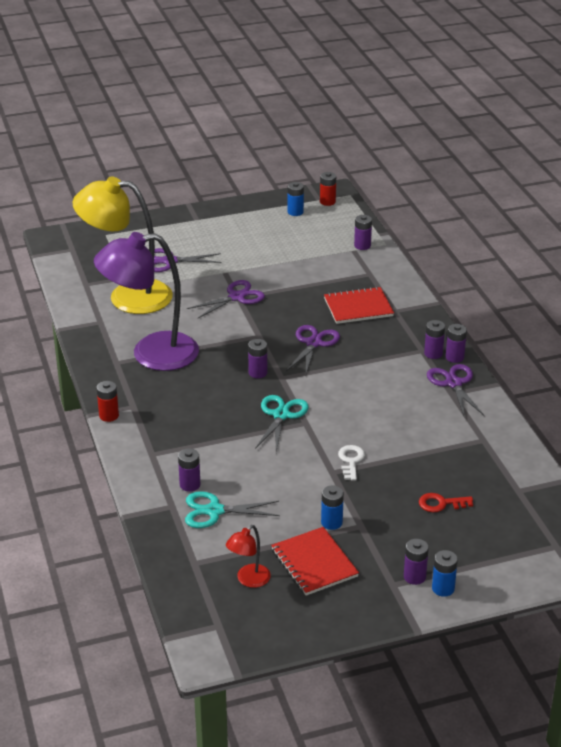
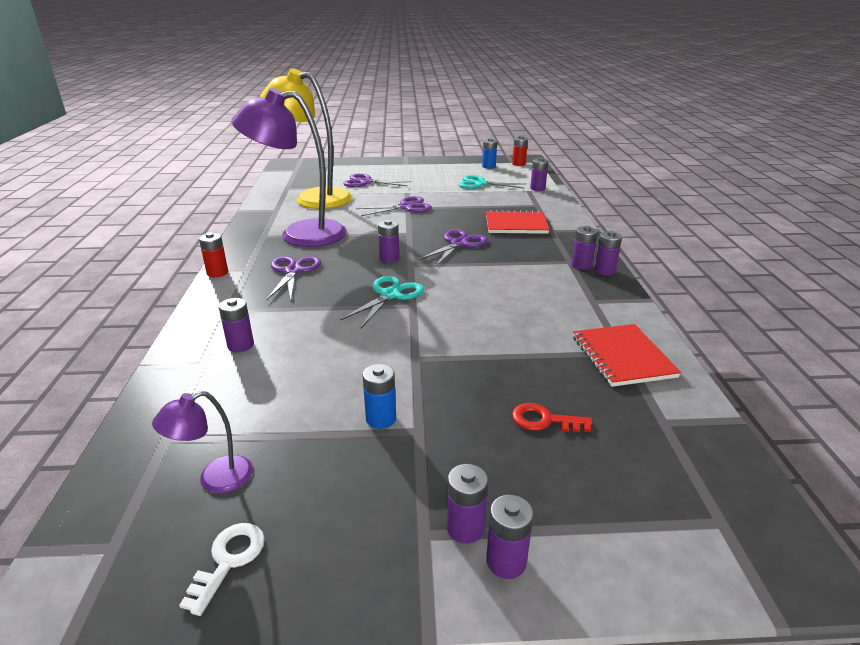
camera: 15 degrees right, 5 degrees down
turquoise scissors [185,491,280,528] -> turquoise scissors moved to [459,175,525,189]
red lamp [226,525,271,588] -> purple lamp [152,391,253,493]
red notebook [271,527,359,596] -> red notebook moved to [573,324,681,387]
white key [338,445,365,481] -> white key moved to [179,523,265,616]
purple scissors [427,364,484,418] -> purple scissors moved to [266,256,321,300]
blue battery [432,550,458,597] -> purple battery [486,495,533,579]

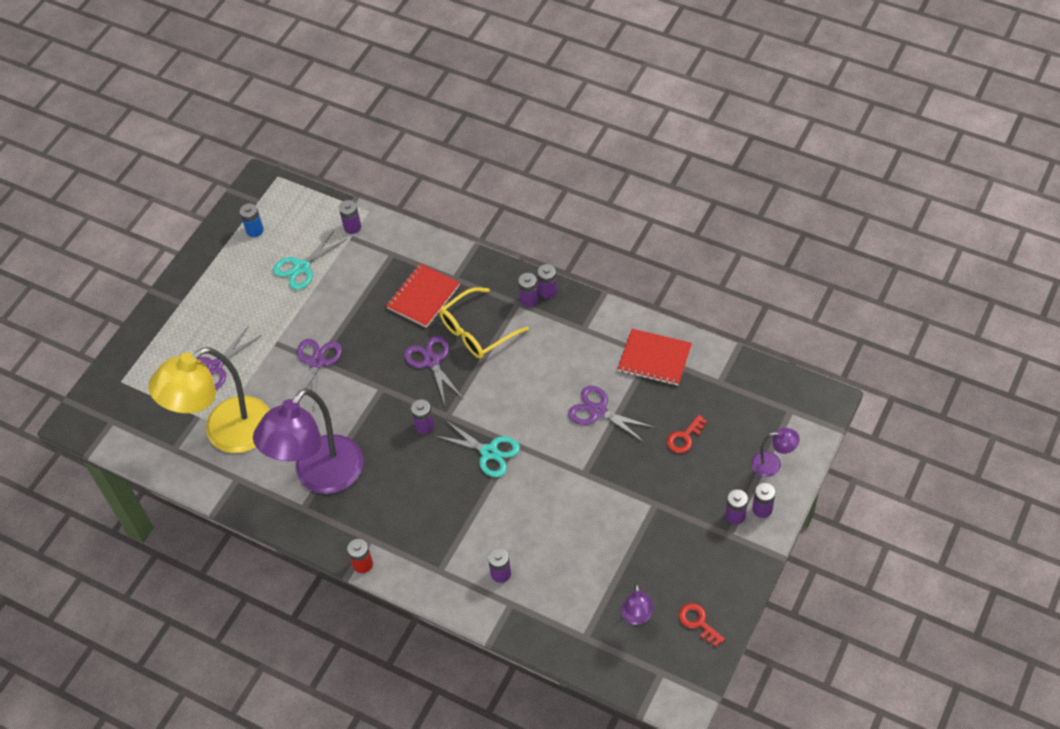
camera: 55 degrees left, 25 degrees up
white key [179,523,265,616] -> red key [679,603,725,647]
purple scissors [266,256,321,300] -> purple scissors moved to [568,386,655,443]
turquoise scissors [339,276,424,328] -> turquoise scissors turned 150 degrees clockwise [435,420,520,477]
blue battery [362,364,396,429] -> none
red battery [512,136,528,166] -> none
none -> yellow glasses [439,287,529,359]
none -> purple lamp [751,428,800,477]

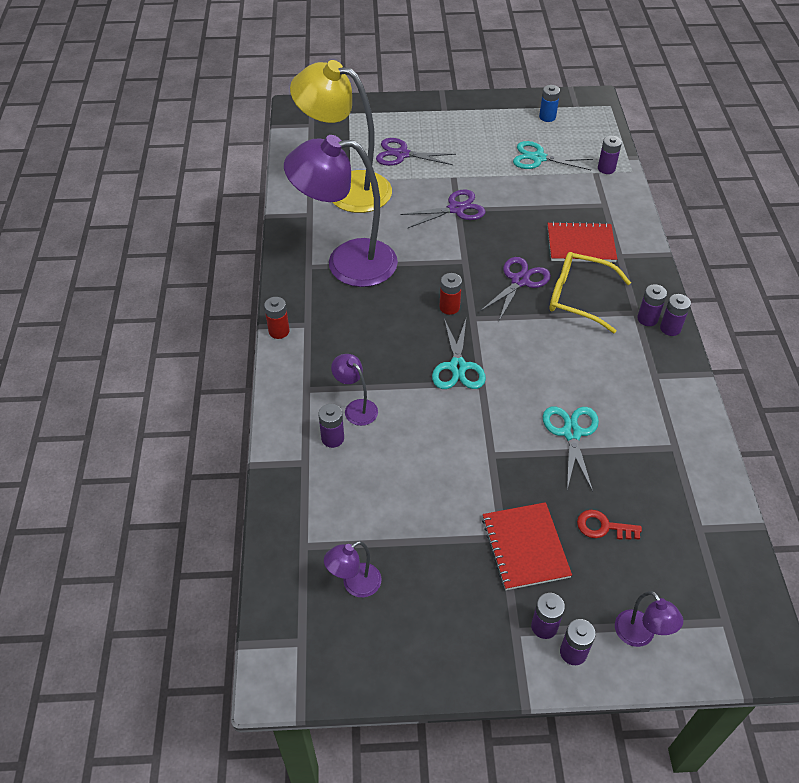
camera: 55 degrees right, 5 degrees down
purple battery [411,399,434,434] -> red battery [440,273,462,315]
purple scissors [568,386,655,443] -> turquoise scissors [543,406,599,492]
red notebook [618,329,692,385] -> red notebook moved to [482,502,572,590]
red key [679,603,725,647] -> none
none -> purple lamp [331,354,378,426]

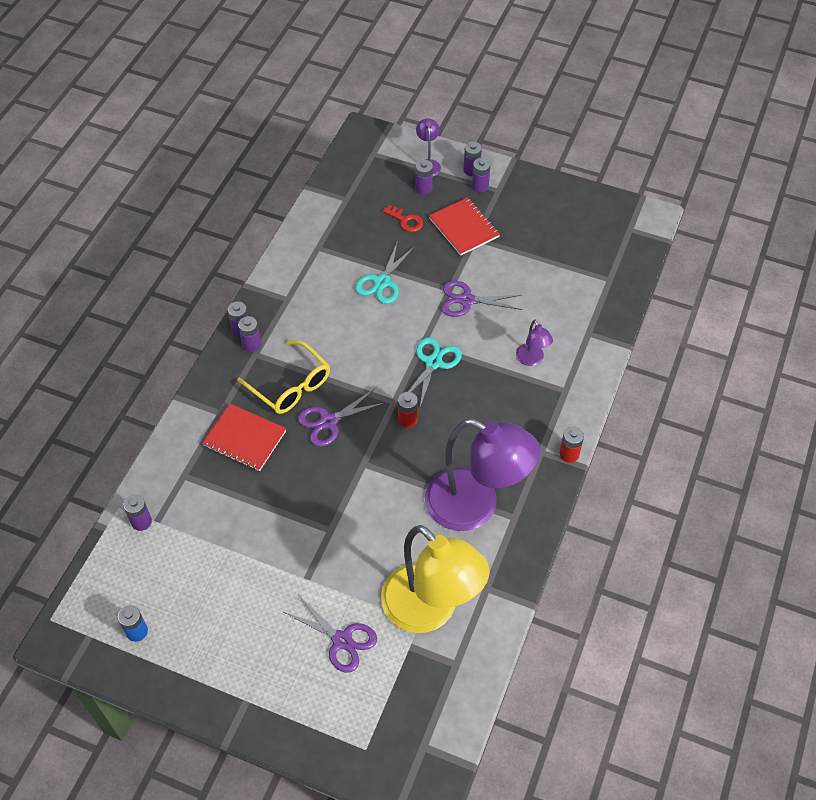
camera: 155 degrees left, 5 degrees up
purple battery [318,404,344,448] -> purple battery moved to [415,160,433,195]
purple lamp [324,541,381,597] -> none
purple scissors [400,190,485,228] -> purple scissors moved to [442,281,522,317]
red notebook [482,502,572,590] -> red notebook turned 45 degrees counterclockwise [429,197,500,255]
turquoise scissors [513,141,593,170] -> none

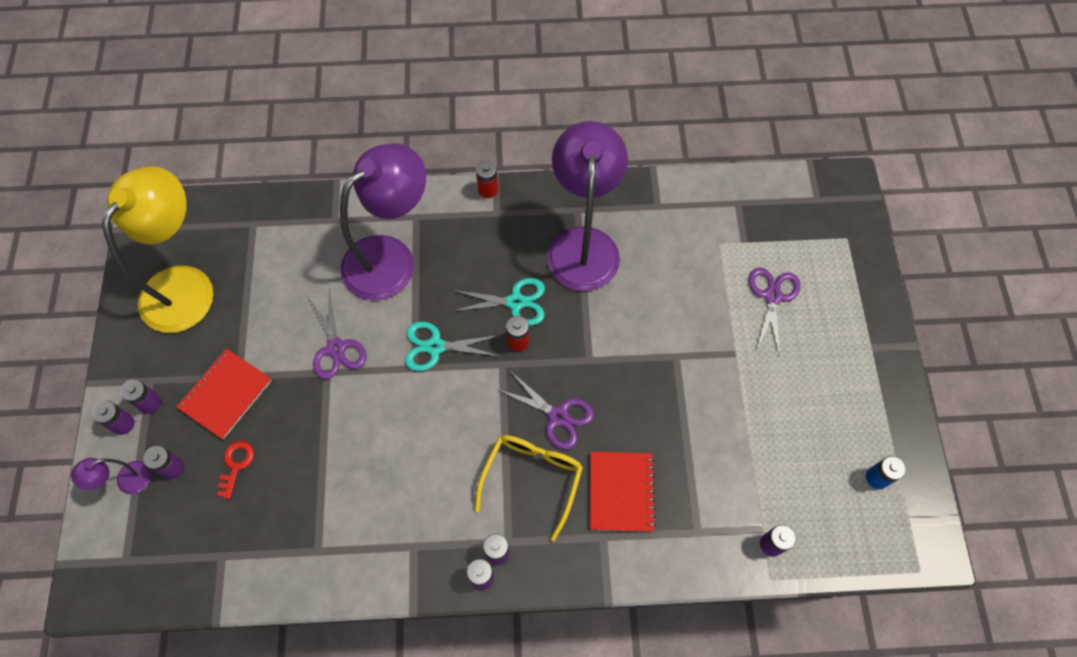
camera: 115 degrees left, 10 degrees up
turquoise scissors [355,241,415,304] -> turquoise scissors moved to [451,278,545,326]
yellow lamp [381,525,490,633] -> yellow lamp moved to [102,166,213,333]
purple lamp [516,320,553,366] -> purple lamp [340,143,426,300], size x2.37

